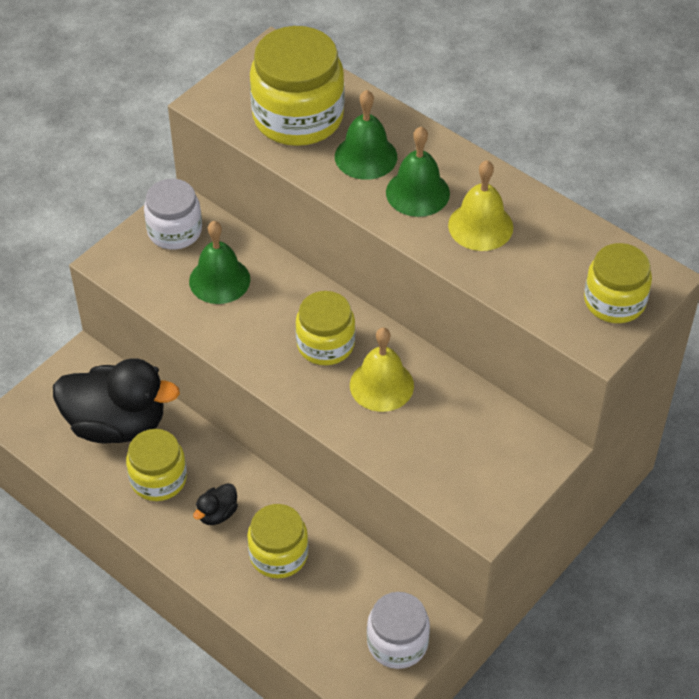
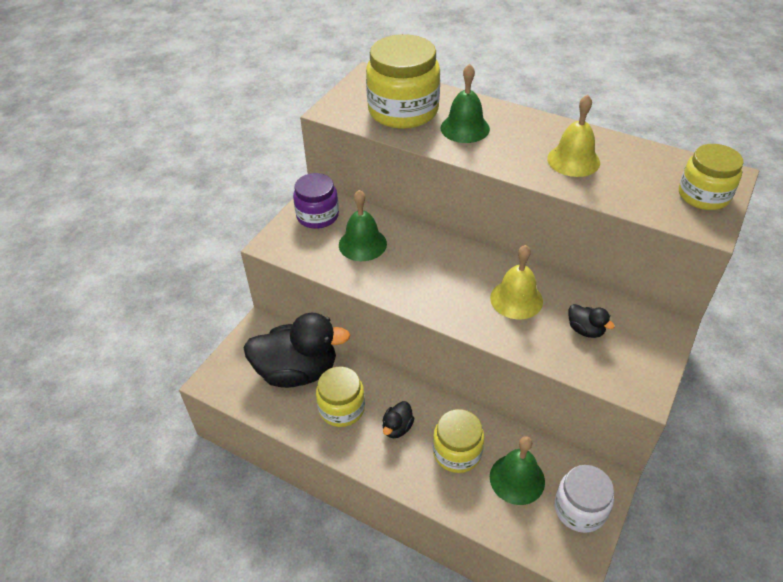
camera: 10 degrees left, 5 degrees down
white jar [144,179,202,249] -> purple jar [293,173,339,229]
yellow jar [295,291,355,365] -> none
green bell [386,127,450,217] -> green bell moved to [490,436,545,505]
none -> black duck [569,304,615,338]

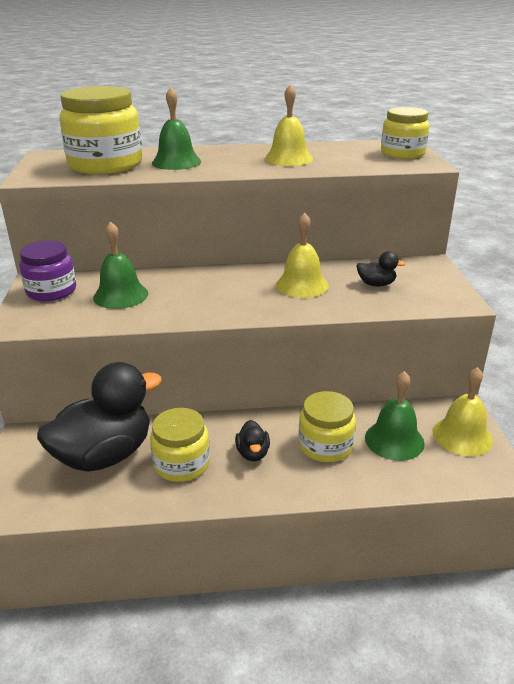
camera: 35 degrees left, 15 degrees down
white jar [554,465,614,533] -> yellow bell [433,367,493,456]

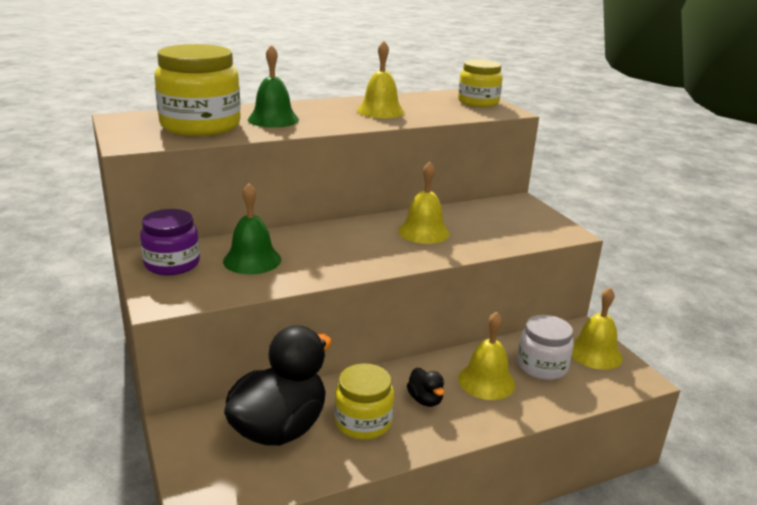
camera: 20 degrees left, 5 degrees down
yellow jar [298,391,356,462] -> yellow bell [458,312,516,400]
black duck [356,251,406,287] -> none
green bell [365,371,425,461] -> white jar [517,315,574,380]

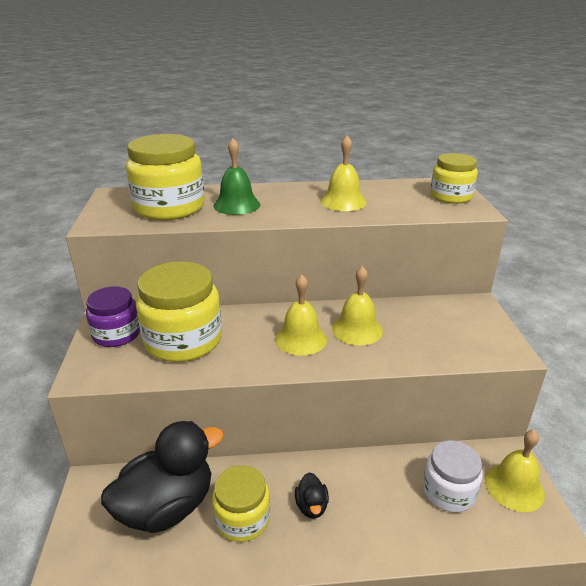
camera: 20 degrees right, 5 degrees up
green bell [223,183,281,274] -> yellow jar [136,261,222,362]
yellow bell [458,312,516,400] -> yellow bell moved to [275,275,327,356]

